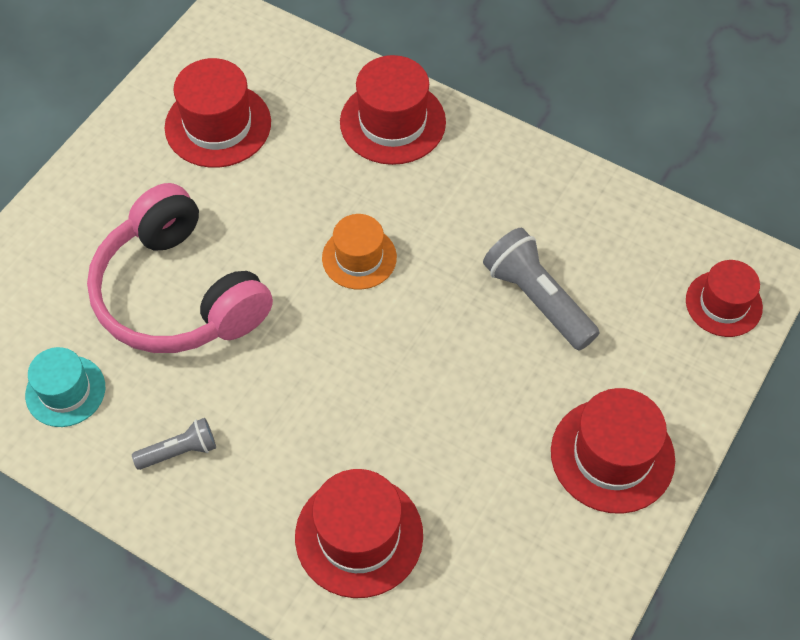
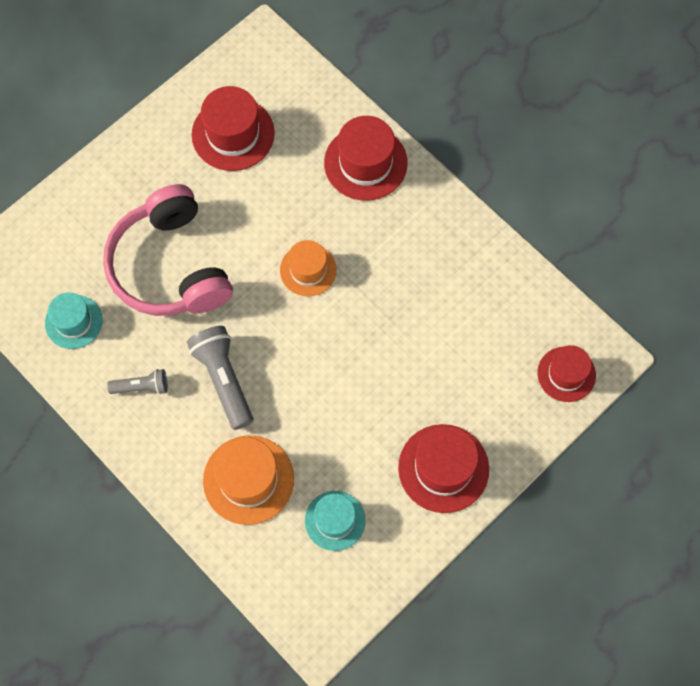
camera: 15 degrees right, 10 degrees up
red hat [295,469,423,598] -> orange hat [203,436,294,525]
grey flashlight [483,228,600,351] -> grey flashlight moved to [187,326,253,430]
none -> turquoise hat [305,491,366,551]

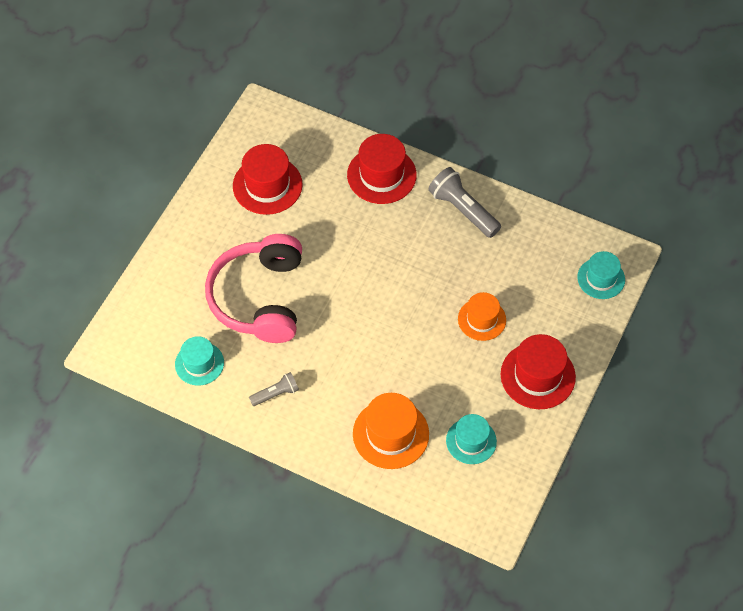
camera: 20 degrees left, 10 degrees down
pink headphones [103,184,233,316] -> pink headphones turned 45 degrees clockwise [205,234,302,343]
grey flashlight [187,326,253,430] -> grey flashlight moved to [428,167,501,238]
orange hat [280,240,337,296] -> orange hat moved to [458,292,506,341]
red hat [537,345,596,402] -> turquoise hat [577,251,625,299]

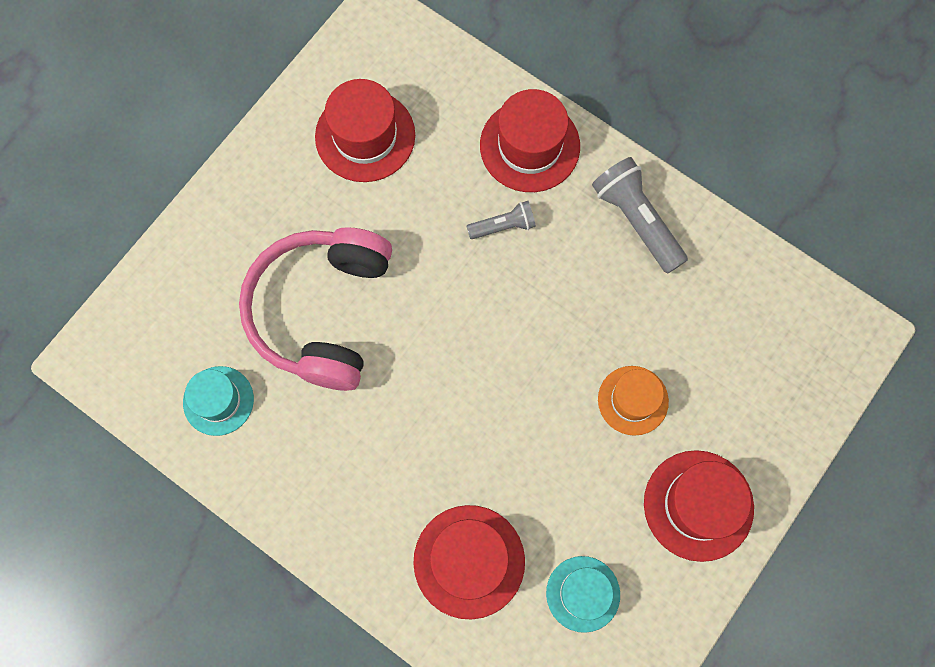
camera: 10 degrees right, 15 degrees up
grey flashlight [249,372,299,406] -> grey flashlight moved to [466,201,536,239]
orange hat [353,393,429,469] -> red hat [413,505,525,619]
turquoise hat [577,251,625,299] -> none

